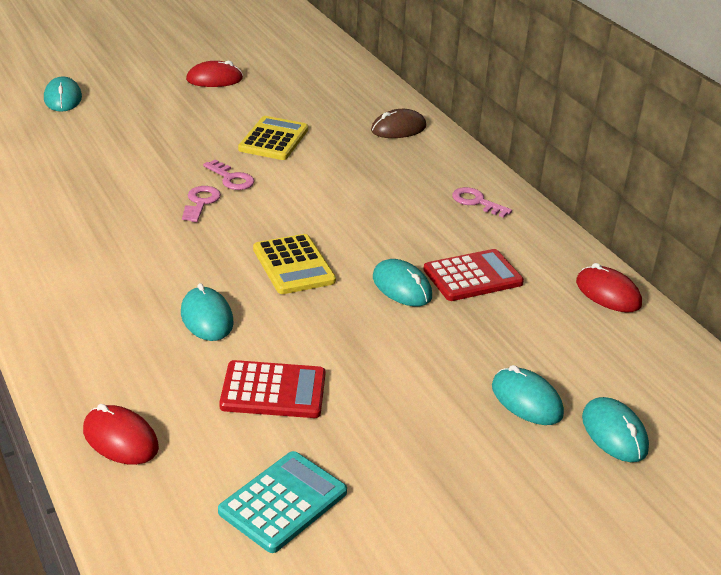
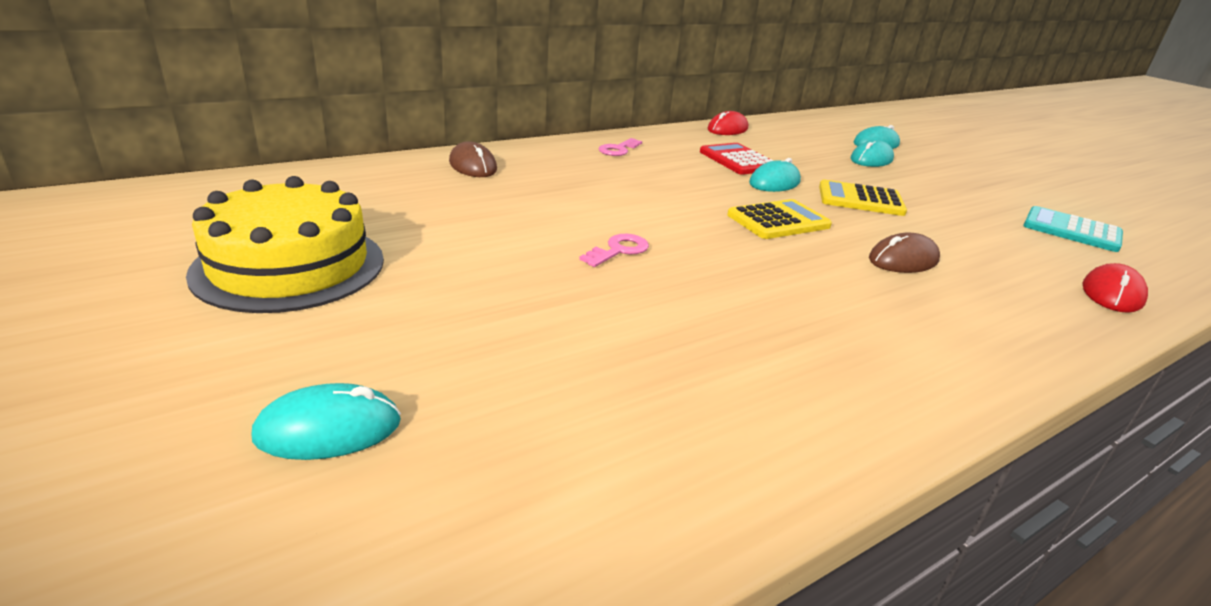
camera: 95 degrees left, 5 degrees down
turquoise mouse [181,283,234,341] -> brown mouse [869,233,940,273]
pink key [182,186,221,222] -> none
red mouse [186,60,243,87] -> yellow cake [186,176,384,313]
red calculator [219,360,326,418] -> none
yellow calculator [238,116,308,160] -> yellow calculator moved to [819,179,907,216]

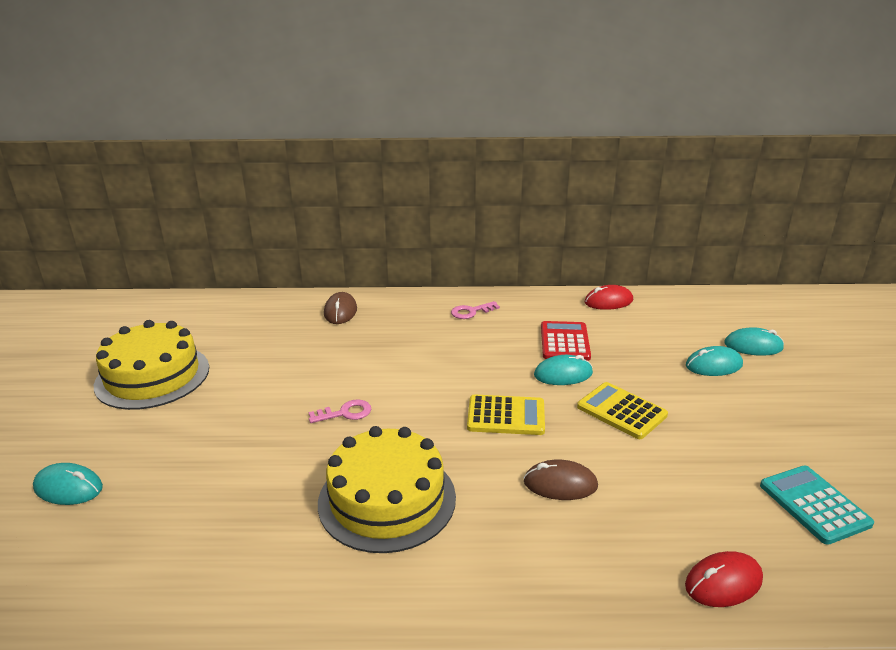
camera: 35 degrees right, 0 degrees up
none -> yellow cake [318,426,456,553]

